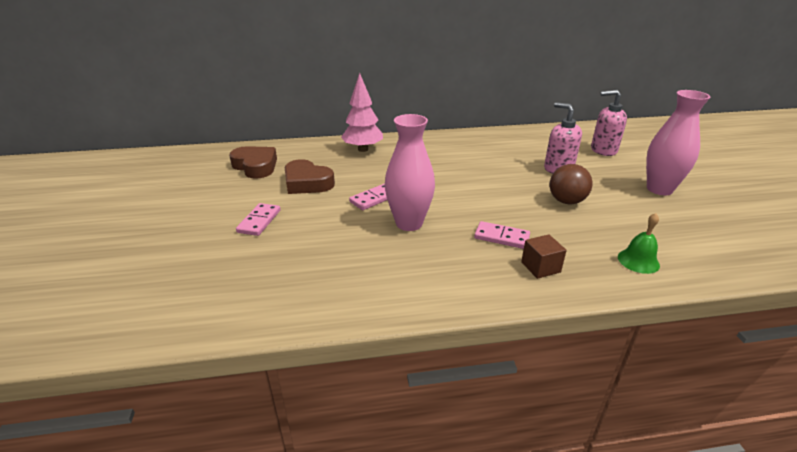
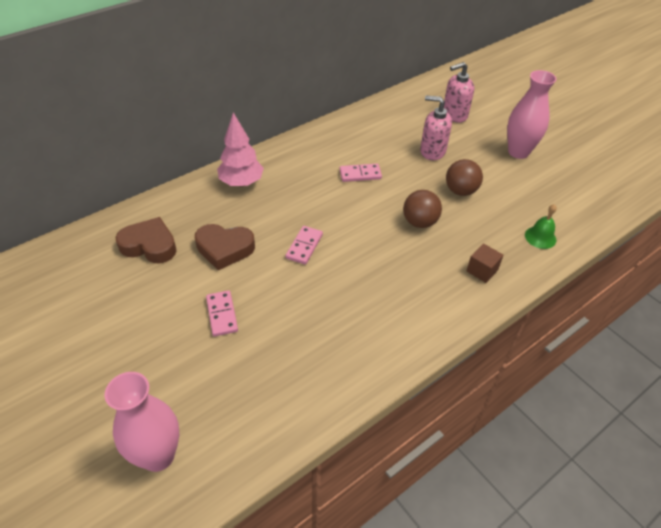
camera: 30 degrees left, 15 degrees up
pink vase [385,114,435,231] -> pink vase moved to [105,372,179,472]
pink domino [474,221,530,249] -> pink domino moved to [340,164,382,182]
none -> brown ball [403,190,442,228]

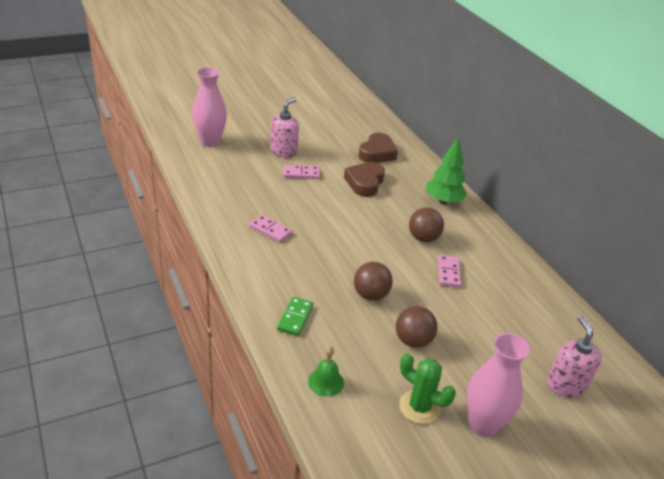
camera: 100 degrees right, 10 degrees down
pink tree [217,112,264,187] -> green tree [426,137,467,204]
pink domino [285,226,323,265] -> pink domino moved to [249,215,292,242]
pink soap dispenser [420,95,452,160] -> pink soap dispenser moved to [270,98,299,158]
brown cube [466,243,503,283] -> green domino [277,297,313,336]
none -> green cactus [399,353,456,424]
none -> brown ball [409,208,444,242]

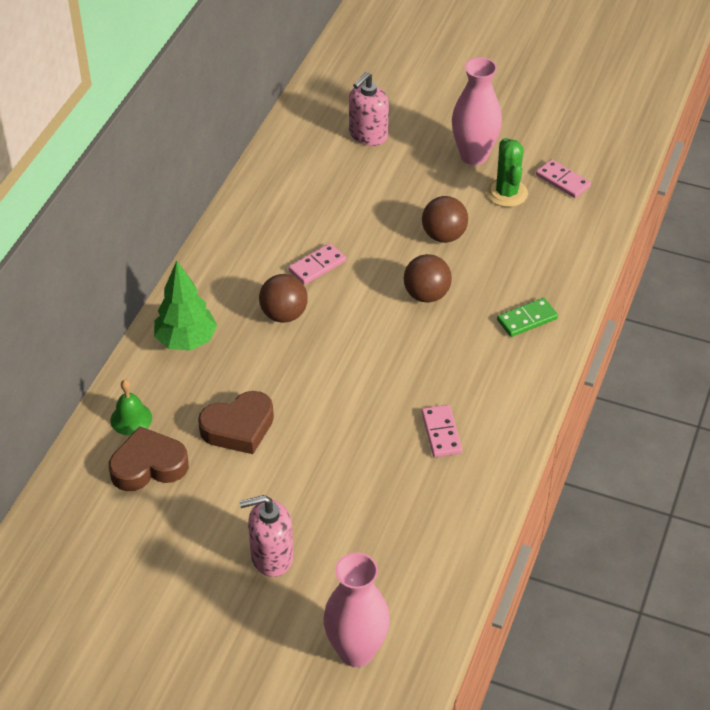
camera: 130 degrees left, 10 degrees up
pink domino [284,165,320,179] -> pink domino moved to [536,159,591,198]
green bell [308,346,344,397] -> green bell moved to [110,380,152,435]

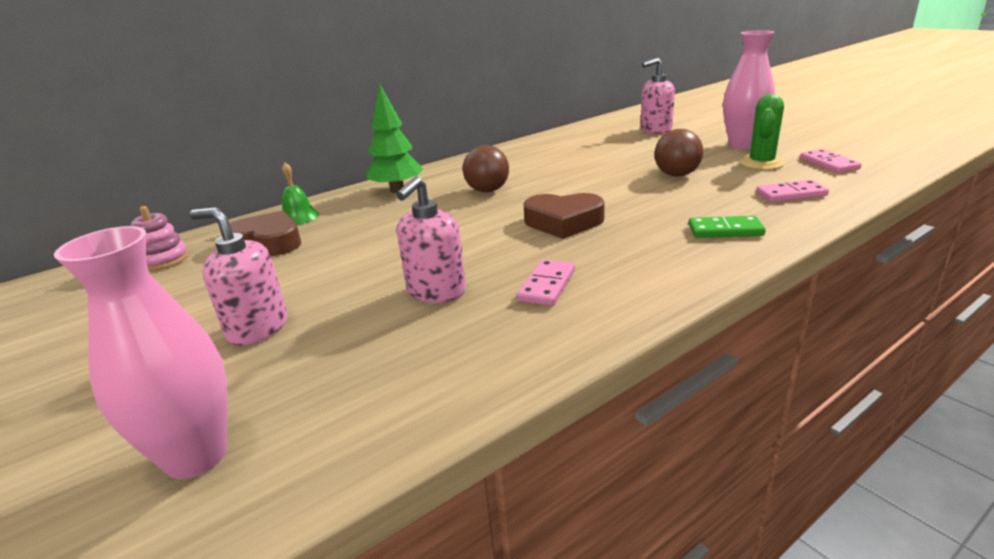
camera: 35 degrees right, 20 degrees down
brown heart [198,391,274,454] -> brown heart moved to [523,193,605,239]
pink domino [288,243,346,285] -> pink domino moved to [756,180,829,202]
brown ball [404,254,452,303] -> none
none -> pink stacking toy [130,206,189,271]
none -> pink soap dispenser [396,176,466,303]

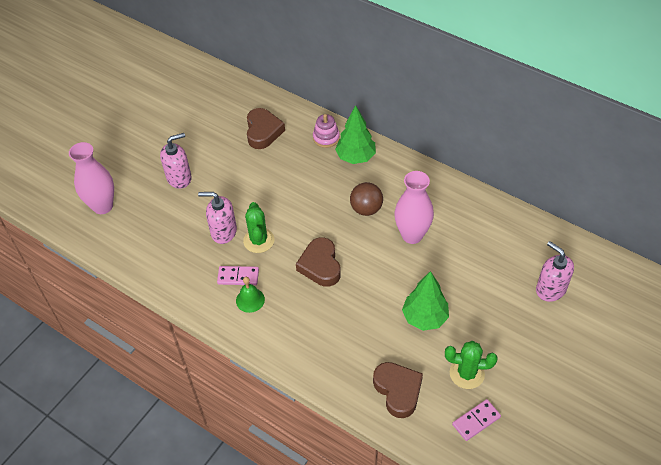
camera: 70 degrees right, 25 degrees up
pink stacking toy [130,206,189,271] -> pink stacking toy moved to [313,114,340,148]
pink soap dispenser [190,207,287,346] -> pink soap dispenser turned 60 degrees clockwise [160,133,192,189]
green bell [282,163,319,225] -> green bell moved to [236,277,265,313]
brown ball [654,129,704,177] -> green tree [402,271,449,331]
green domino [689,216,766,238] -> none
pink vase [723,30,775,149] -> pink vase moved to [394,171,434,244]
pink domino [756,180,829,202] -> brown heart [373,362,423,418]
none -> green cactus [243,202,274,253]

